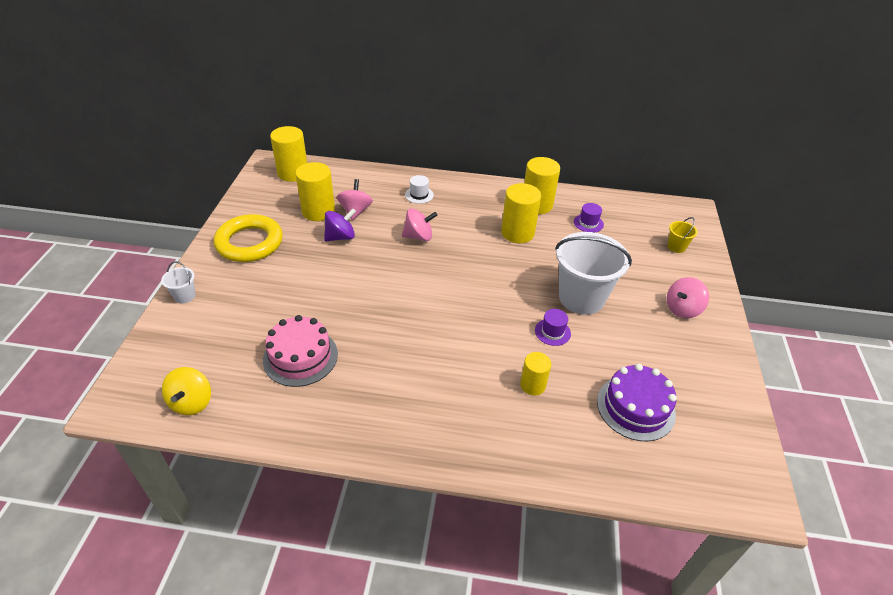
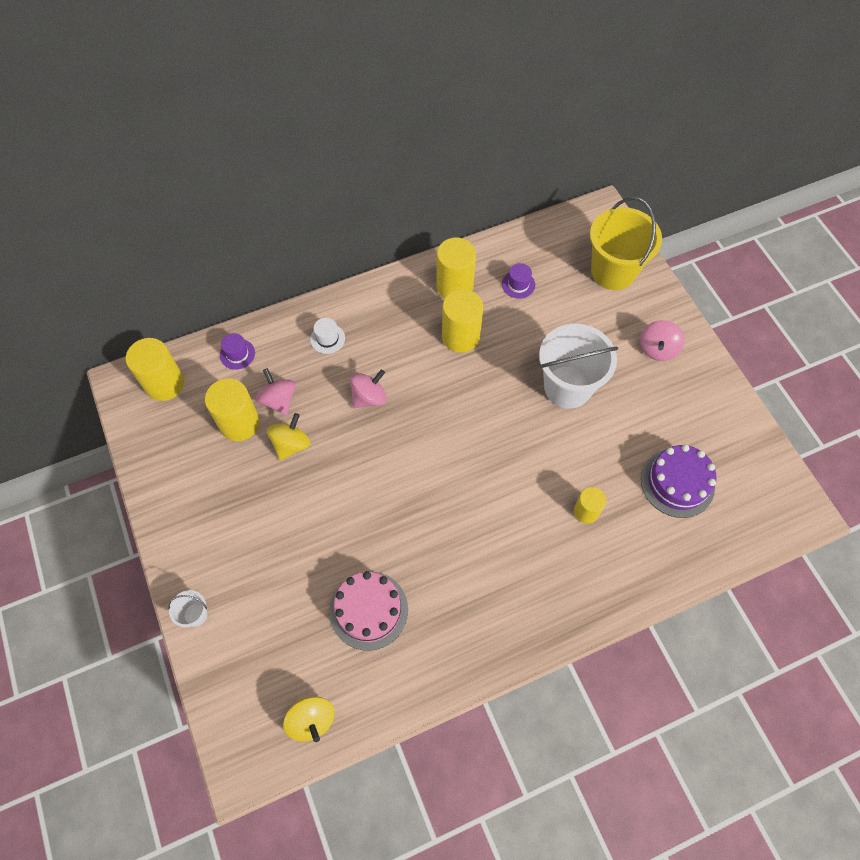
camera: 30 degrees left, 20 degrees up
yellow ring [214,214,283,262] -> none
purple spinning top [324,209,356,241] -> yellow spinning top [267,413,310,461]
purple hat [535,309,571,346] -> purple hat moved to [220,333,255,370]
yellow bucket [668,217,698,253] -> yellow bucket [590,197,662,290], size x2.31

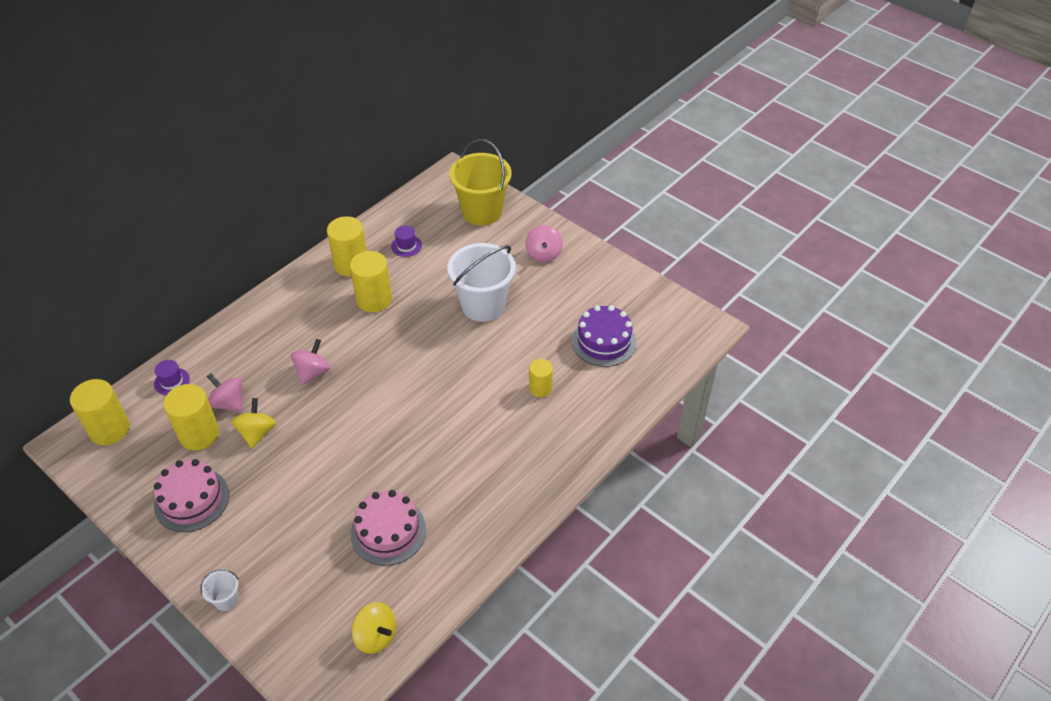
camera: 25 degrees left, 15 degrees down
white hat [310,318,345,354] -> none
none -> pink cake [154,459,229,532]

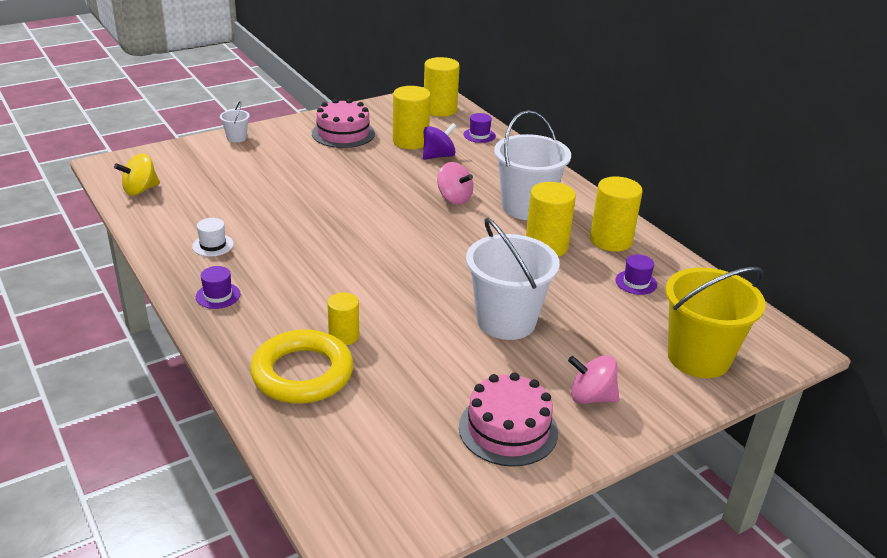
camera: 105 degrees right, 15 degrees down
pink spinning top [207,373,242,412] -> purple spinning top [423,123,456,160]
yellow spinning top [231,398,276,449] -> none
pink cake [351,490,426,566] -> pink cake moved to [459,372,558,467]
purple cake [572,305,637,367] -> none
none -> white hat [192,218,234,257]
none -> purple hat [196,266,241,309]
none -> yellow ring [250,329,353,404]
none -> white bucket [494,110,571,220]

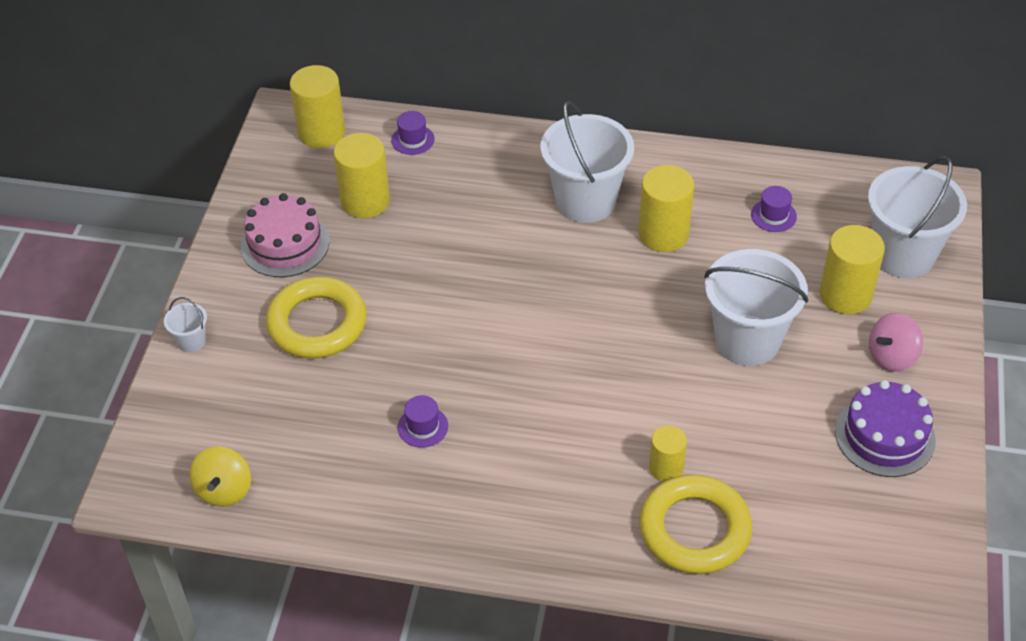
camera: 45 degrees left, 15 degrees up
white hat [192,218,234,257] -> none
purple hat [196,266,241,309] -> purple hat moved to [398,395,448,448]
purple spinning top [423,123,456,160] -> none
pink spinning top [437,162,473,205] -> none
pink cake [459,372,558,467] -> purple cake [835,380,936,477]
yellow cylinder [590,176,643,252] -> yellow cylinder moved to [820,225,885,314]
yellow bucket [665,267,766,378] -> white bucket [868,156,967,278]
none -> yellow ring [266,277,367,358]

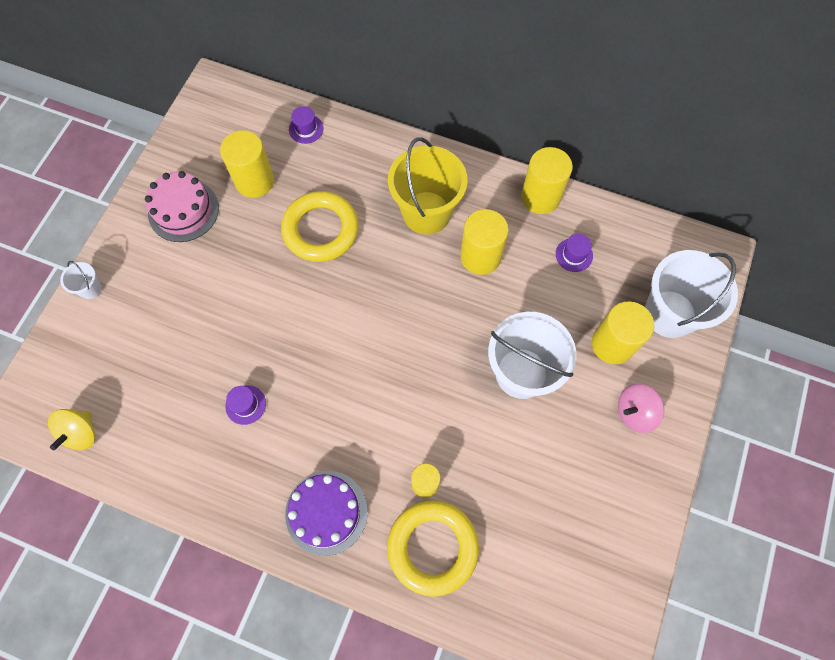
camera: 10 degrees right, 20 degrees up
yellow ring [266,277,367,358] -> yellow ring moved to [281,191,359,262]
yellow cylinder [290,65,345,148] -> yellow cylinder moved to [521,147,573,214]
white bucket [541,101,634,223] -> yellow bucket [388,137,468,234]
purple cake [835,380,936,477] -> purple cake moved to [285,471,368,556]

